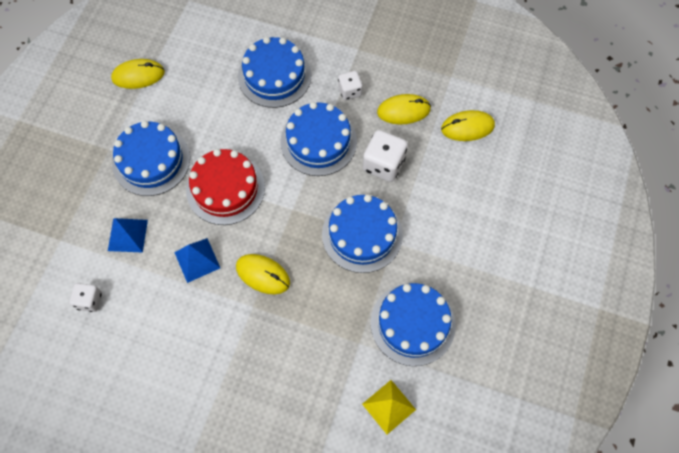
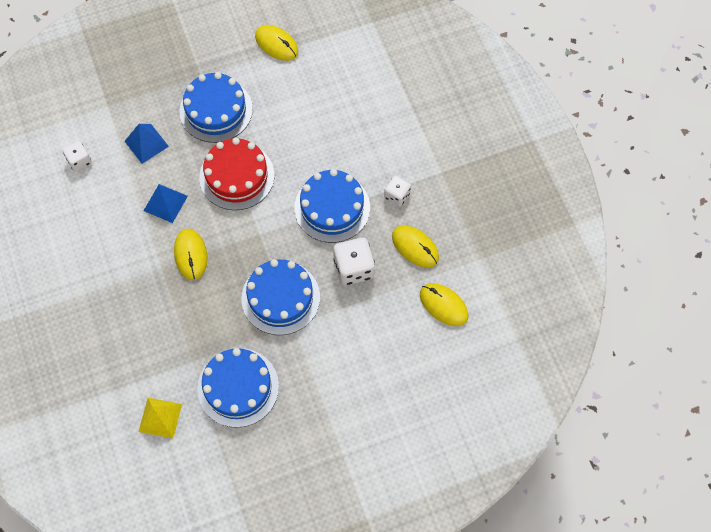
camera: 50 degrees right, 0 degrees up
blue cake [238,37,311,108] -> none

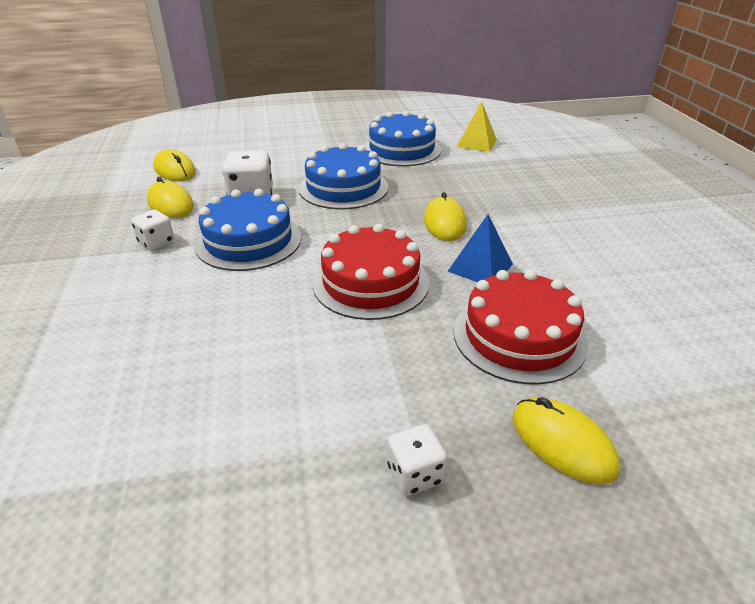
camera: 170 degrees left, 30 degrees down
white dice [63,141,92,172] -> white dice moved to [387,424,447,496]
blue pyramid [125,124,169,164] -> red cake [453,270,588,385]
blue cake [179,72,253,143] -> none
yellow mouse [255,25,298,61] -> yellow mouse moved to [513,397,620,484]

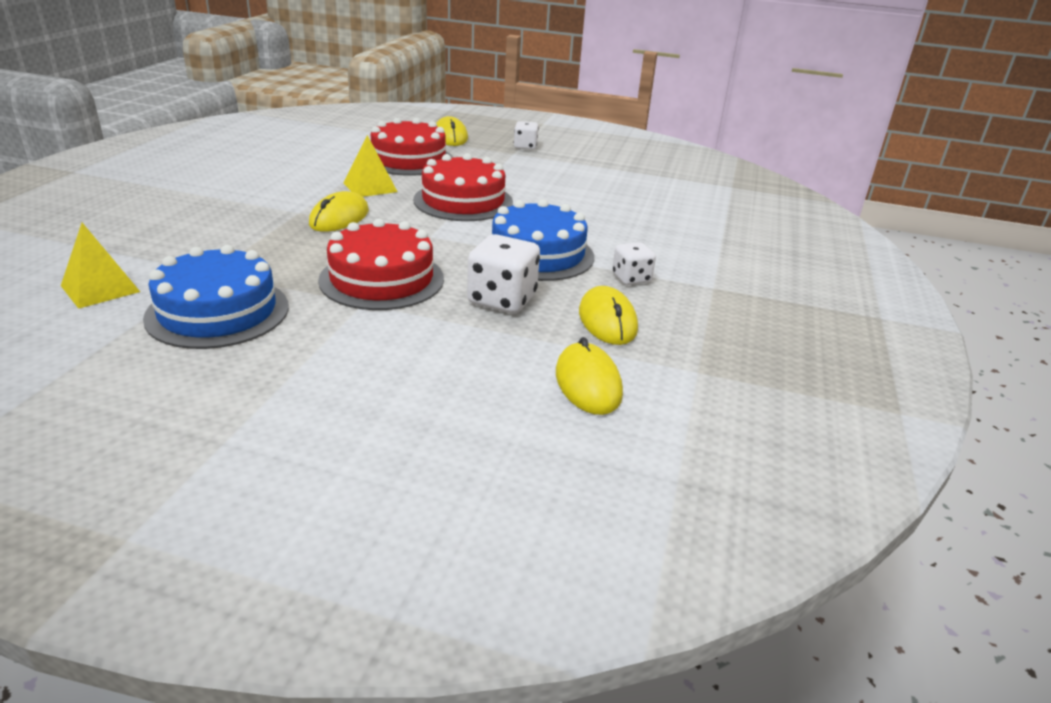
camera: 155 degrees left, 5 degrees down
blue cake [299,143,388,209] -> red cake [318,218,444,310]
blue pyramid [448,214,513,282] -> yellow pyramid [343,135,398,197]

